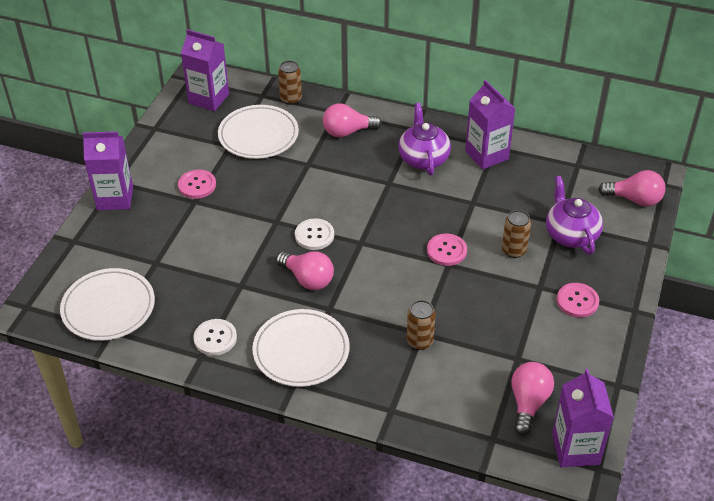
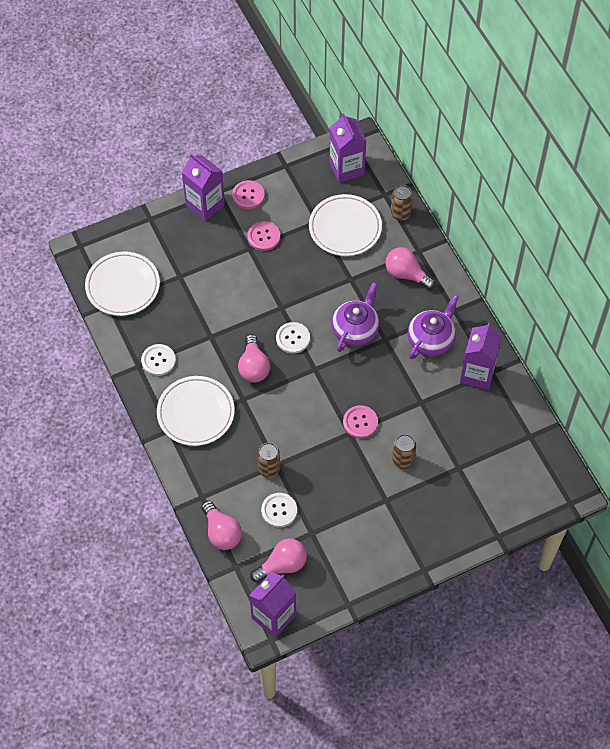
camera: 45 degrees right, 15 degrees up
purple teapot [546,176,603,254] -> purple teapot moved to [331,282,380,352]
pink button [557,283,599,318] -> pink button moved to [232,180,265,209]
pink light bulb [598,170,665,206] -> pink light bulb moved to [201,500,242,550]
none -> white button [261,493,297,527]

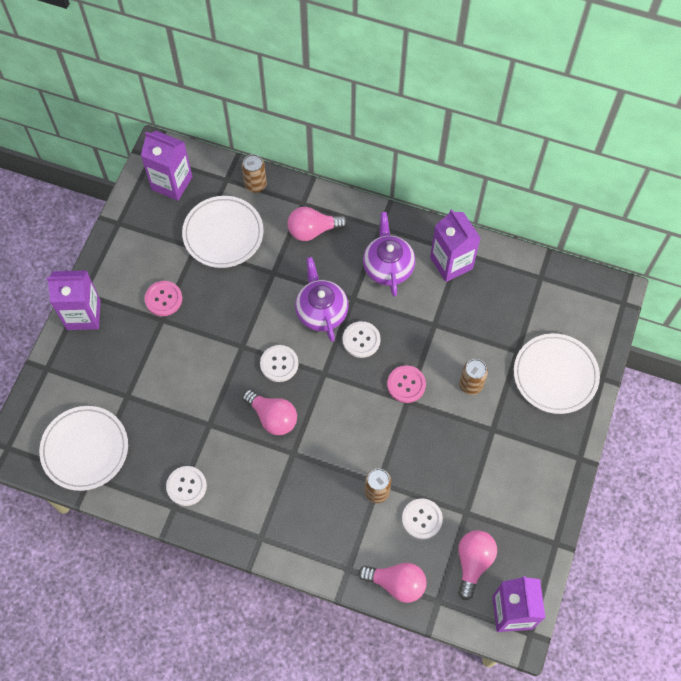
camera: 45 degrees left, 5 degrees up
white plate [157,376,235,446] -> white plate moved to [514,333,600,414]
pink button [232,180,265,209] -> none
none -> white button [343,321,381,358]

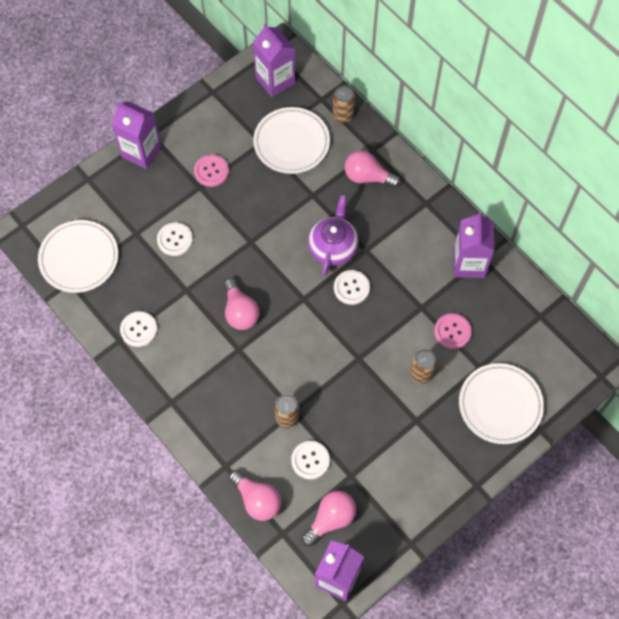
camera: 30 degrees right, 0 degrees up
white button [260,345,298,382] -> white button moved to [157,222,193,256]
purple teapot [363,212,415,297] -> none
pink button [387,365,426,403] -> pink button moved to [434,313,472,349]

